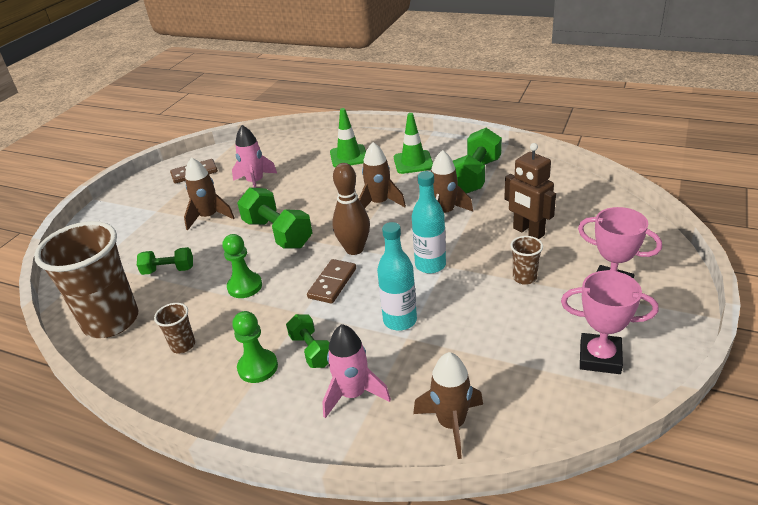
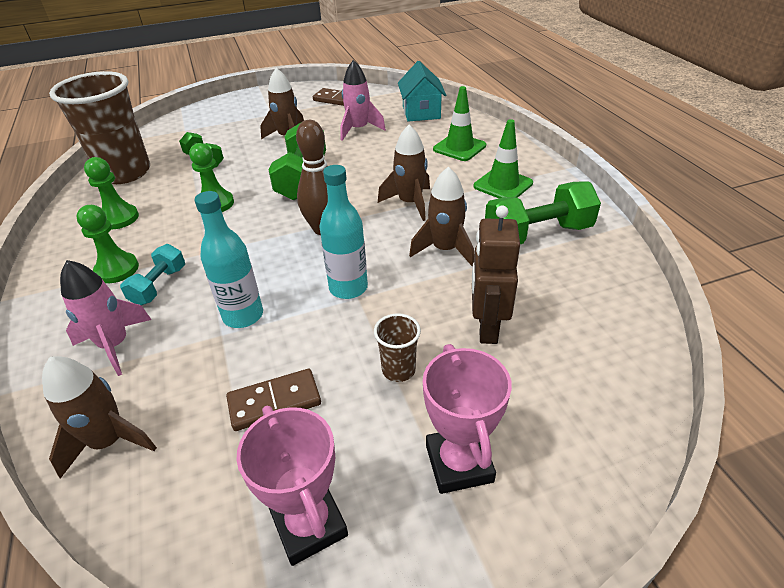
camera: 45 degrees right, 5 degrees up
brown cup [154,303,195,354] -> green pawn [84,157,139,229]
green dumbbell [286,314,329,368] -> turquoise dumbbell [120,244,185,306]
brown domino [307,259,356,304] -> brown domino moved to [226,369,321,431]
none -> turquoise house [398,61,447,122]

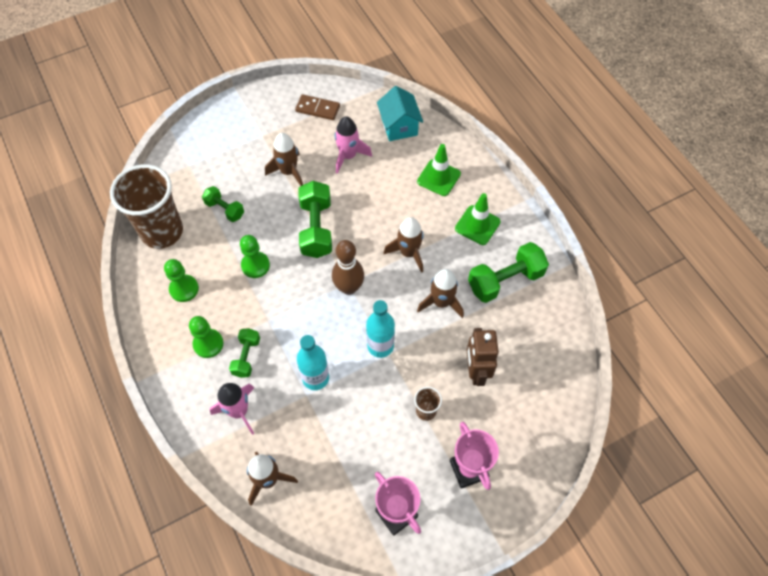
camera: 10 degrees left, 20 degrees up
turquoise dumbbell [120,244,185,306] -> green dumbbell [229,328,260,378]
brown domino [226,369,321,431] -> none

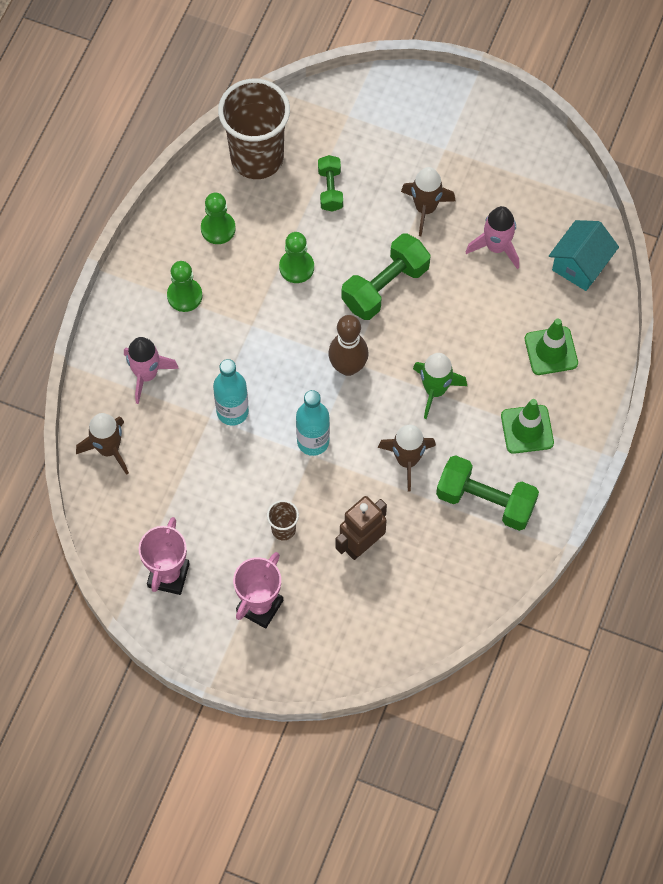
camera: 50 degrees right, 5 degrees up
green dumbbell [229,328,260,378] -> none
brown domino [295,94,340,120] -> none
brown rocket [384,217,424,273] -> green rocket [413,353,467,419]

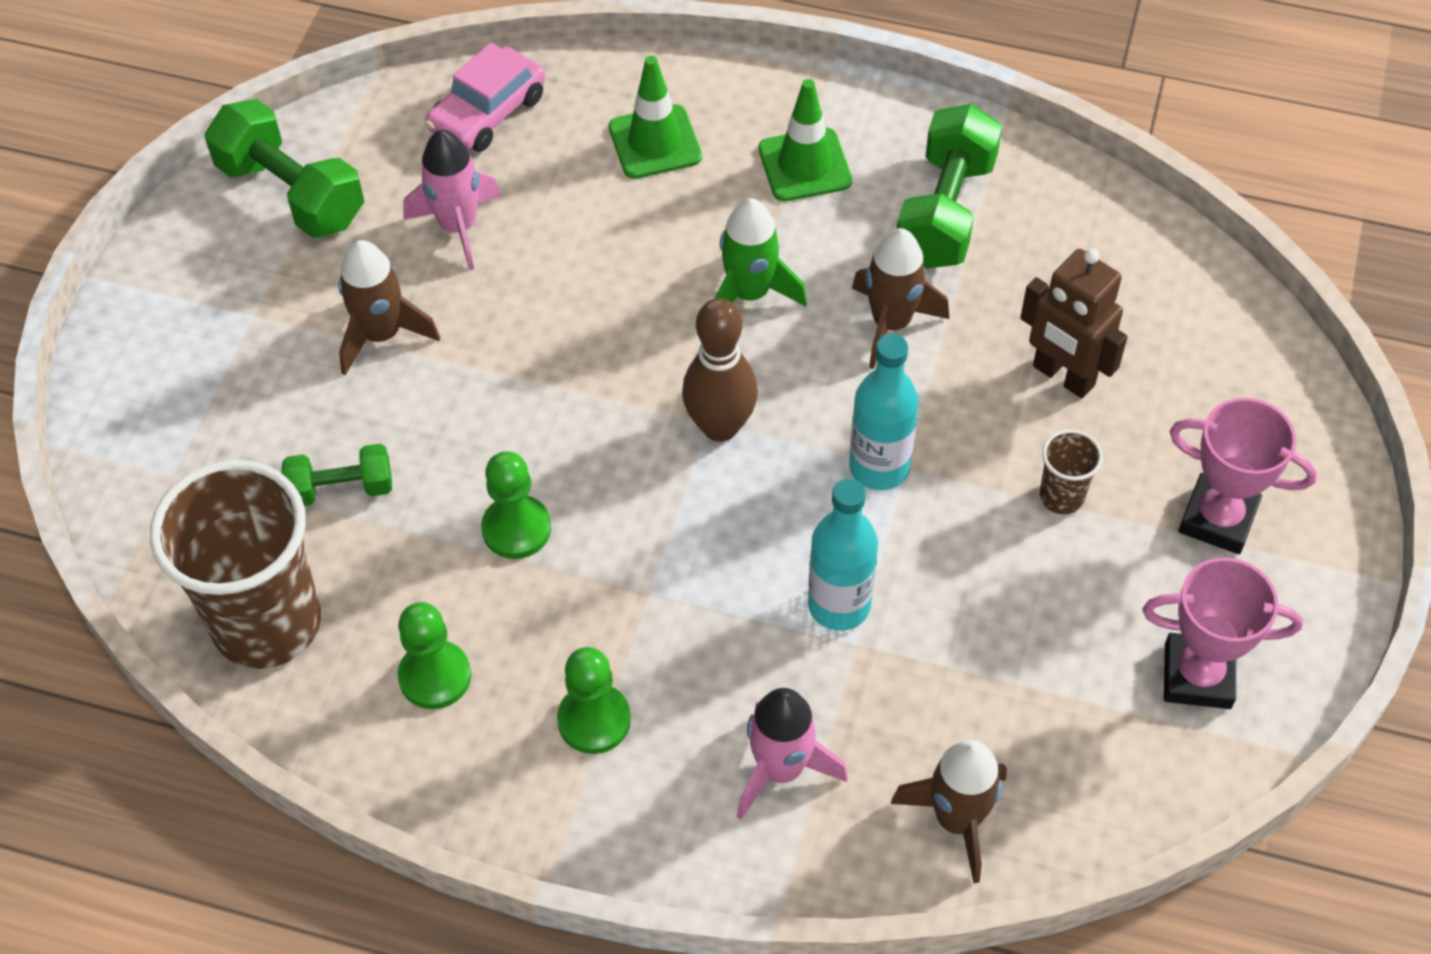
camera: 95 degrees left, 10 degrees down
green dumbbell [341,234,431,320] -> green dumbbell moved to [205,99,365,238]
turquoise house [549,220,619,291] -> pink car [425,42,545,152]

